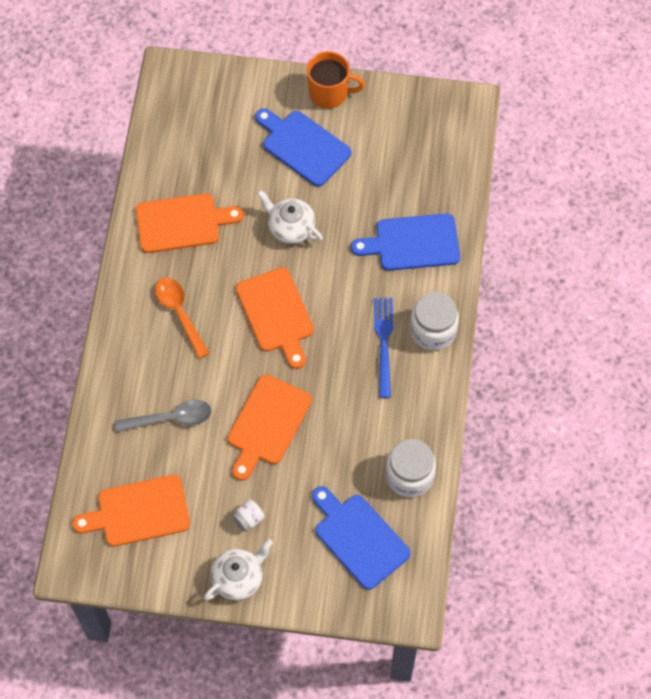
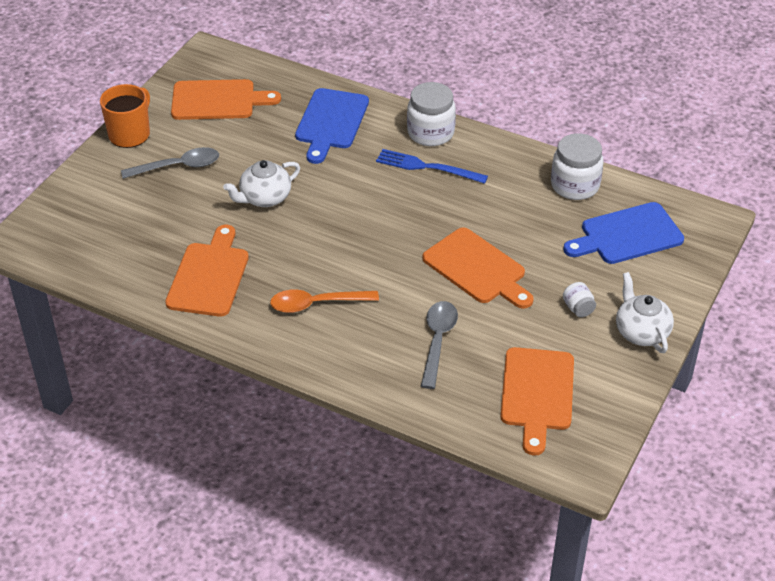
camera: 70 degrees left, 20 degrees down
orange cutting board [236,267,314,369] -> orange cutting board moved to [171,79,281,120]
blue cutting board [255,108,351,187] -> grey spoon [121,147,219,179]

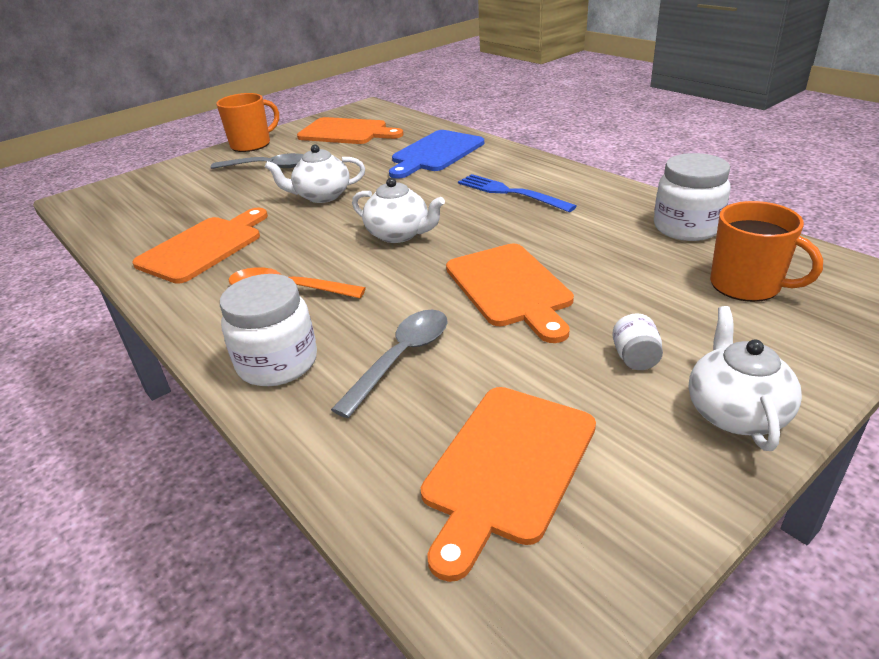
camera: 25 degrees right, 10 degrees down
white jar [407,82,456,146] -> white jar moved to [220,274,317,386]
blue cutting board [563,202,684,264] -> orange mug [710,201,823,302]
none -> white teapot [352,178,445,243]

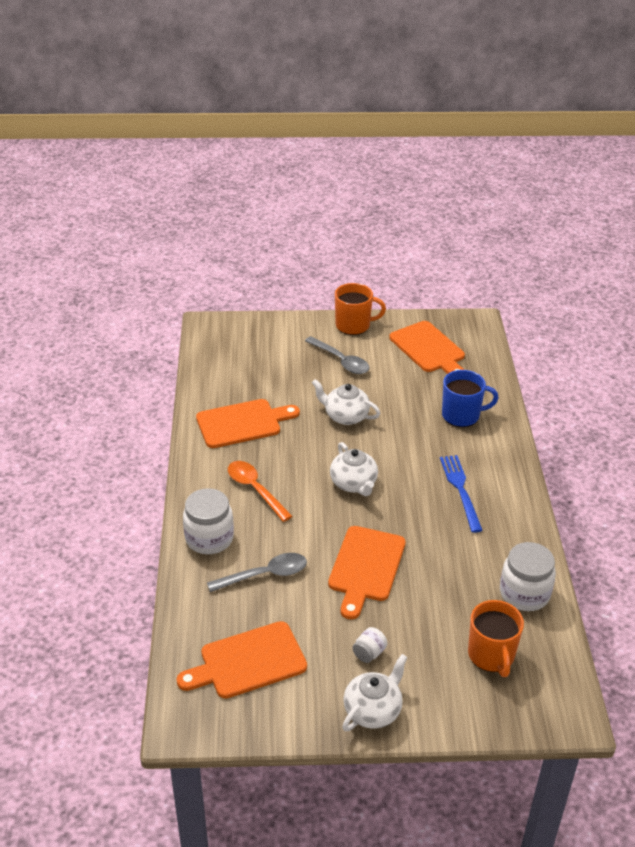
camera: 35 degrees right, 5 degrees up
blue cutting board [389,130,484,179] -> blue mug [442,370,499,427]

